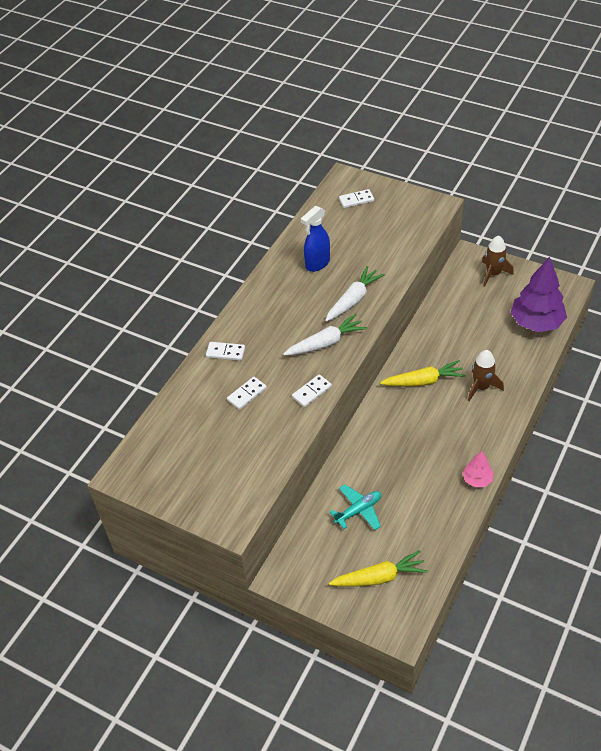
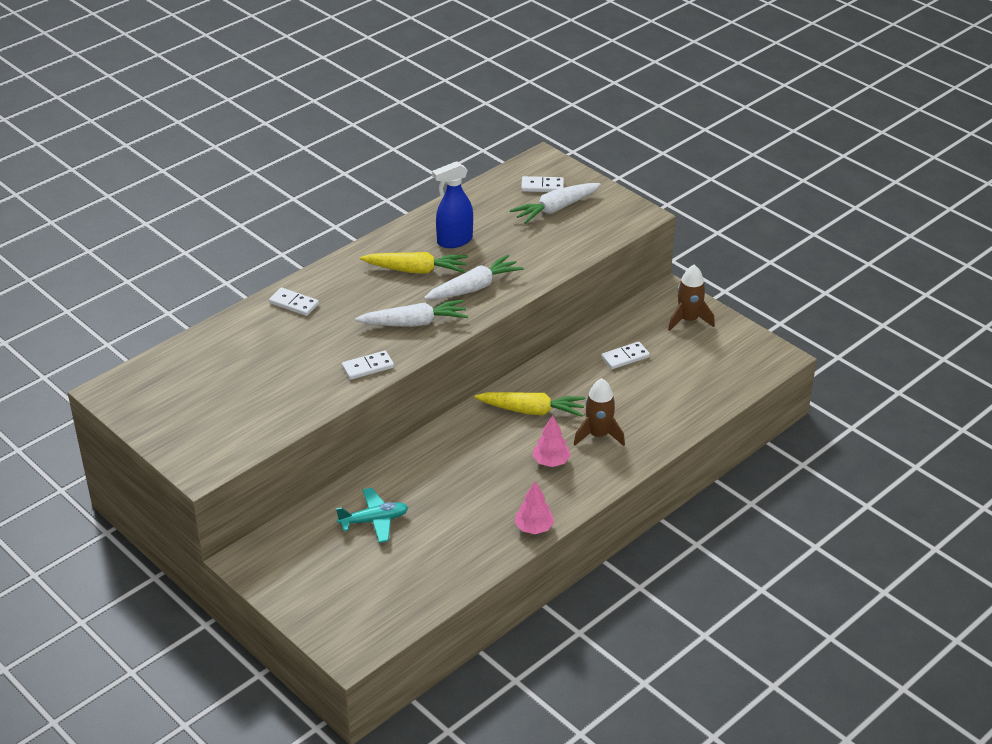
camera: 15 degrees right, 10 degrees down
white domino [227,377,267,410] -> white domino moved to [601,342,650,369]
yellow carrot [329,550,428,586] -> yellow carrot moved to [360,252,468,274]
purple tree [511,257,567,332] -> none
none -> white carrot [510,183,601,224]
none -> pink tree [533,415,571,467]

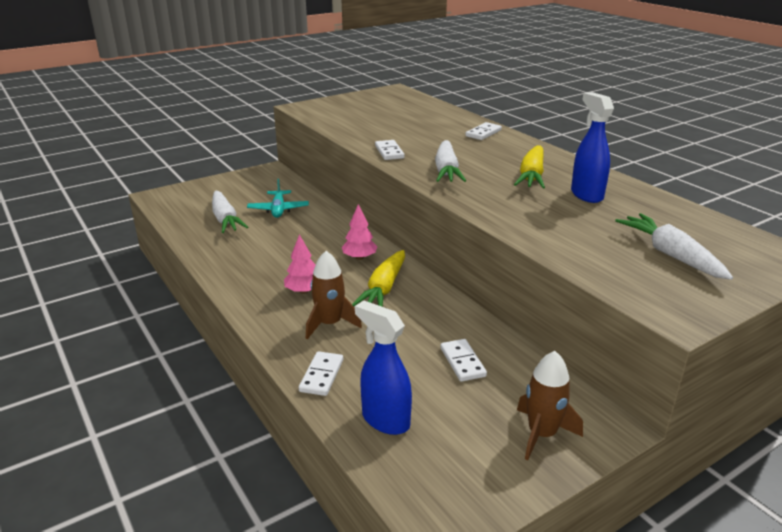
camera: 100 degrees right, 10 degrees down
white carrot [424,255,524,299] -> white carrot moved to [212,191,248,233]
pink tree [515,481,554,534] -> pink tree moved to [342,204,377,260]
white domino [521,176,564,192] -> white domino moved to [299,351,343,396]
none -> blue spray bottle [355,301,412,435]

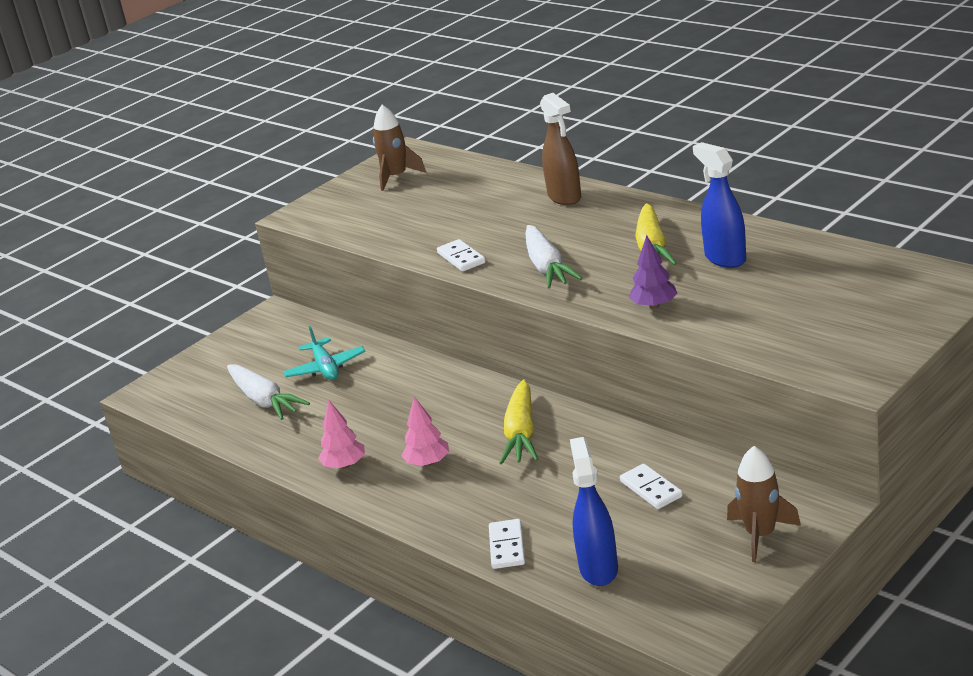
camera: 10 degrees left, 0 degrees up
brown rocket [306,251,362,339] -> brown rocket moved to [373,105,426,191]
pink tree [342,204,377,260] -> pink tree moved to [318,401,365,469]
blue spray bottle [355,301,412,435] -> blue spray bottle turned 60 degrees clockwise [570,437,618,586]
white domino [465,122,502,140] -> brown spray bottle [540,93,581,205]
white carrot [615,213,733,280] -> none
none -> purple tree [629,235,677,309]

